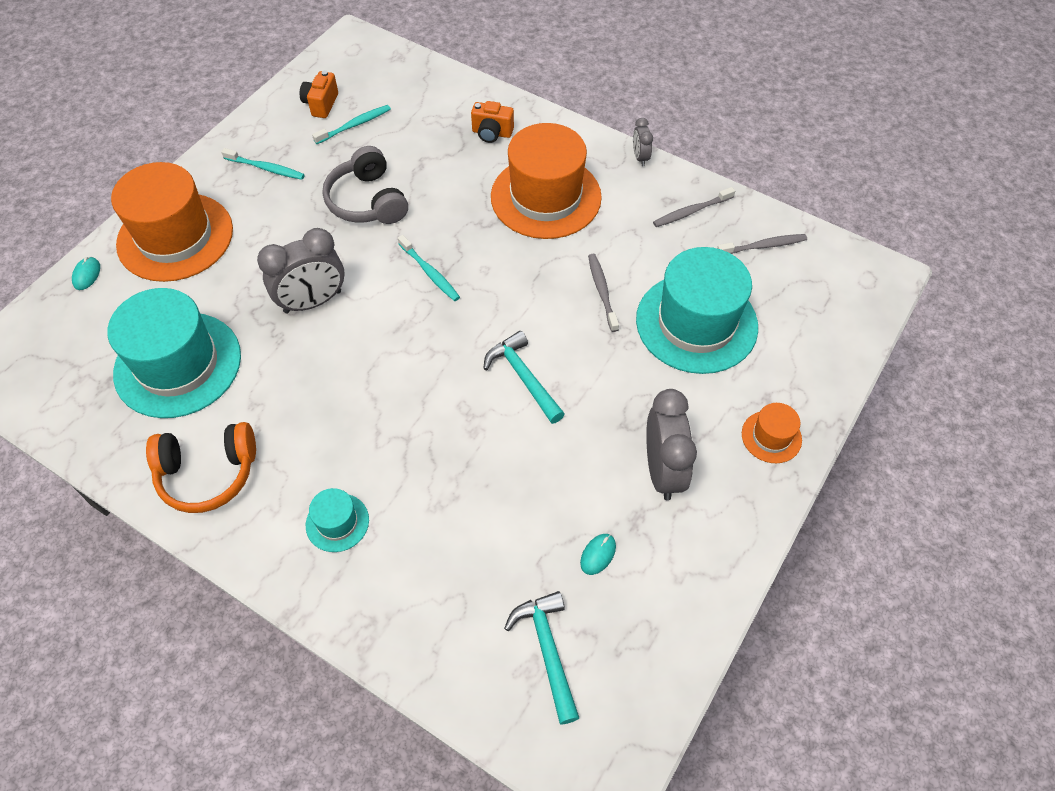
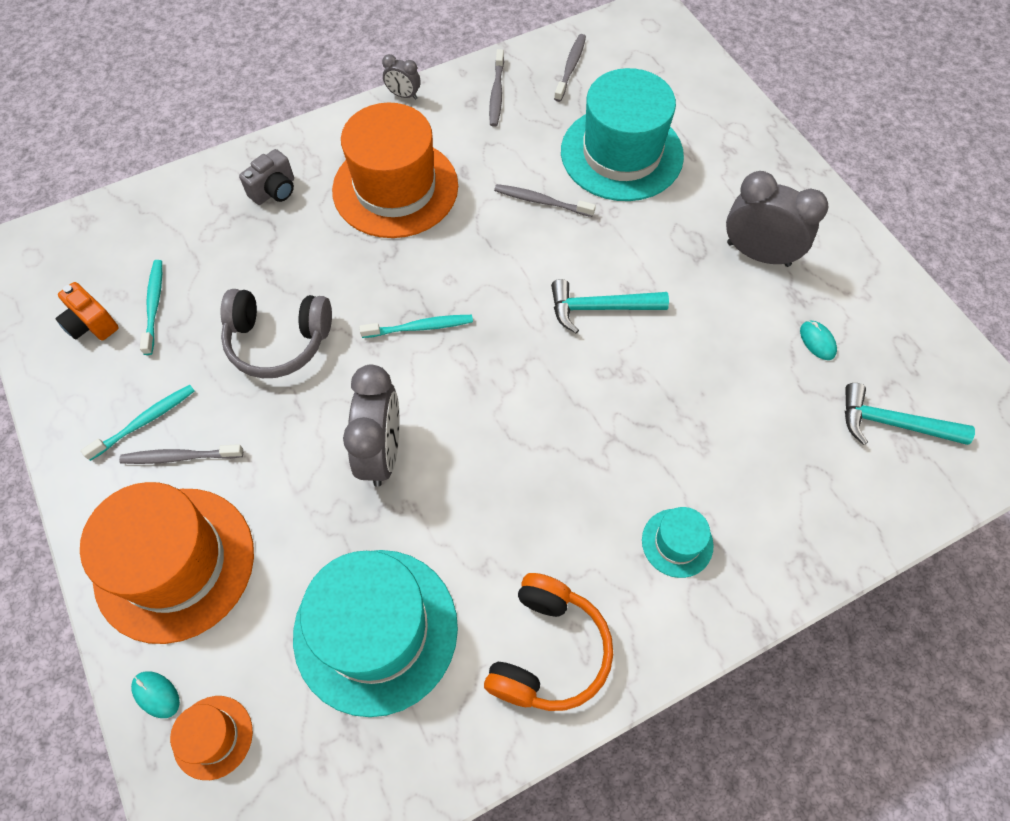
camera: 60 degrees left, 5 degrees up
orange camera [471,101,514,143] -> grey camera [239,149,294,205]
orange hat [742,403,802,463] -> orange hat moved to [170,696,253,780]
none -> grey toothbrush [119,444,243,464]

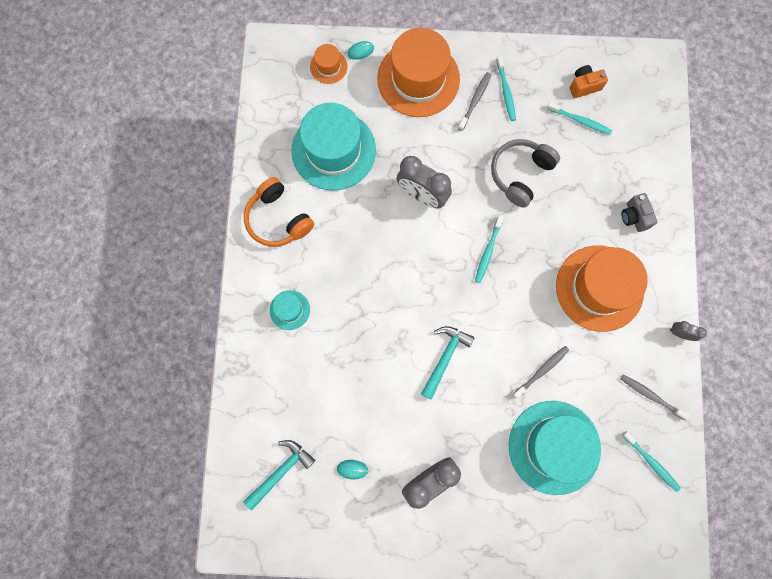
camera: 120 degrees right, 15 degrees up
grey clock [382,54,421,100] -> grey clock turned 60 degrees clockwise [670,321,707,341]
grey toothbrush [554,34,586,102] -> turquoise toothbrush [622,431,681,492]

